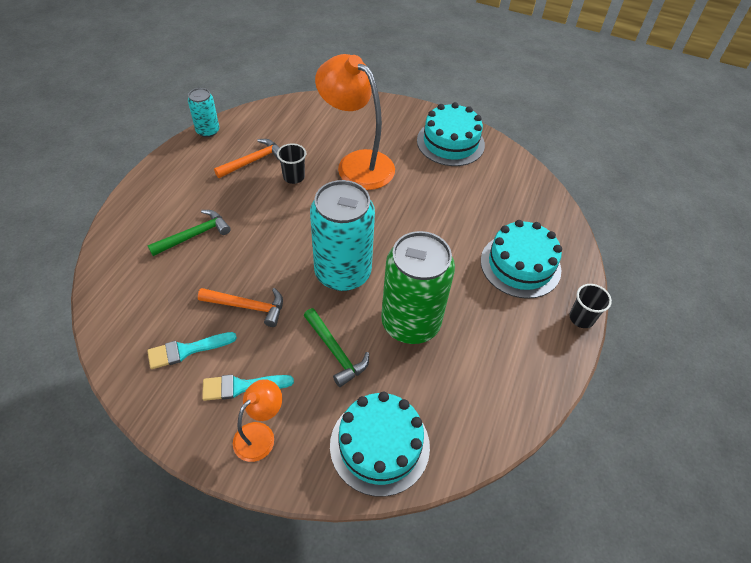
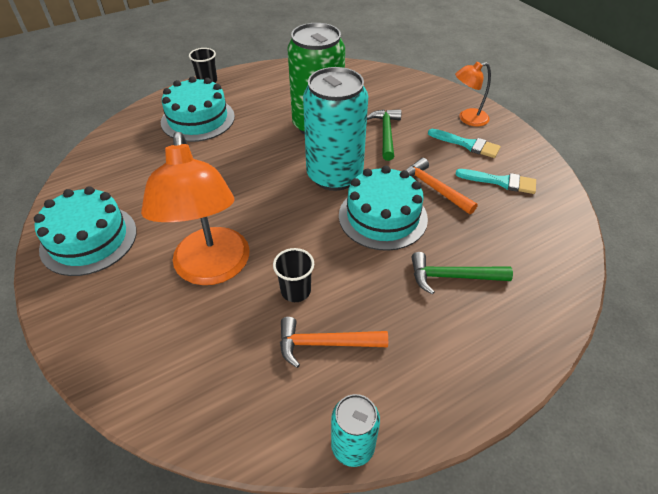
camera: 140 degrees left, 5 degrees down
turquoise cake [330,392,430,497] -> turquoise cake moved to [339,166,428,251]

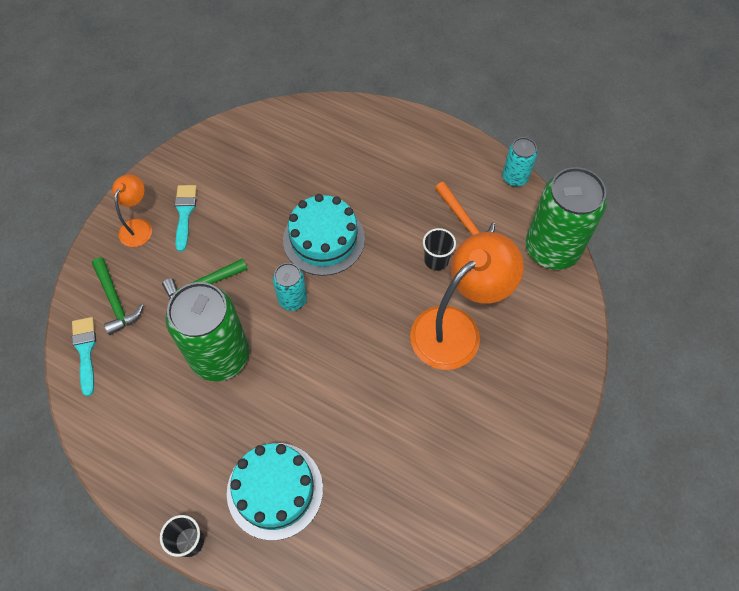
camera: 120 degrees left, 15 degrees up
turquoise cake [34,186,137,276] -> none
turquoise can [303,67,368,191] -> turquoise can [273,263,307,311], size x0.50
orange hammer [406,158,478,214] -> none
green hammer [411,252,513,295] -> green hammer moved to [92,258,143,335]
orange lamp [455,62,491,126] -> orange lamp turned 120 degrees counterclockwise [112,174,152,247]
turquoise brush [455,169,536,194] -> turquoise brush moved to [72,317,96,396]
none -> green can [526,167,607,270]

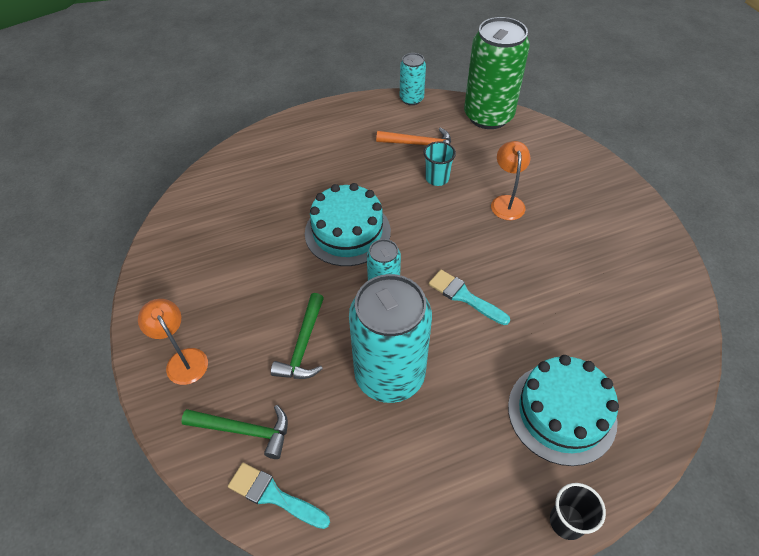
camera: 50 degrees left, 10 degrees down
green can [166,282,249,382] -> turquoise can [349,274,432,403]
turquoise brush [175,185,197,252] -> turquoise brush moved to [428,270,510,325]
orange lamp [410,232,524,370] -> orange lamp [491,141,530,220], size x0.51
black cup [423,228,456,271] -> turquoise cup [424,141,456,186]

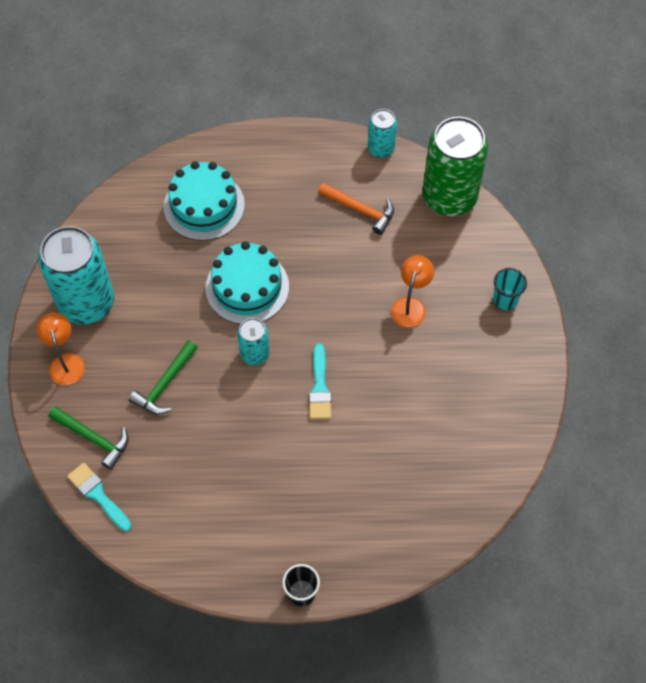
camera: 20 degrees right, 10 degrees up
turquoise can [349,274,432,403] -> turquoise can moved to [38,226,114,325]
turquoise cup [424,141,456,186] -> turquoise cup moved to [493,268,527,310]
turquoise brush [428,270,510,325] -> turquoise brush turned 150 degrees counterclockwise [309,344,331,419]
turquoise cake [508,355,619,466] -> turquoise cake moved to [164,161,245,241]

